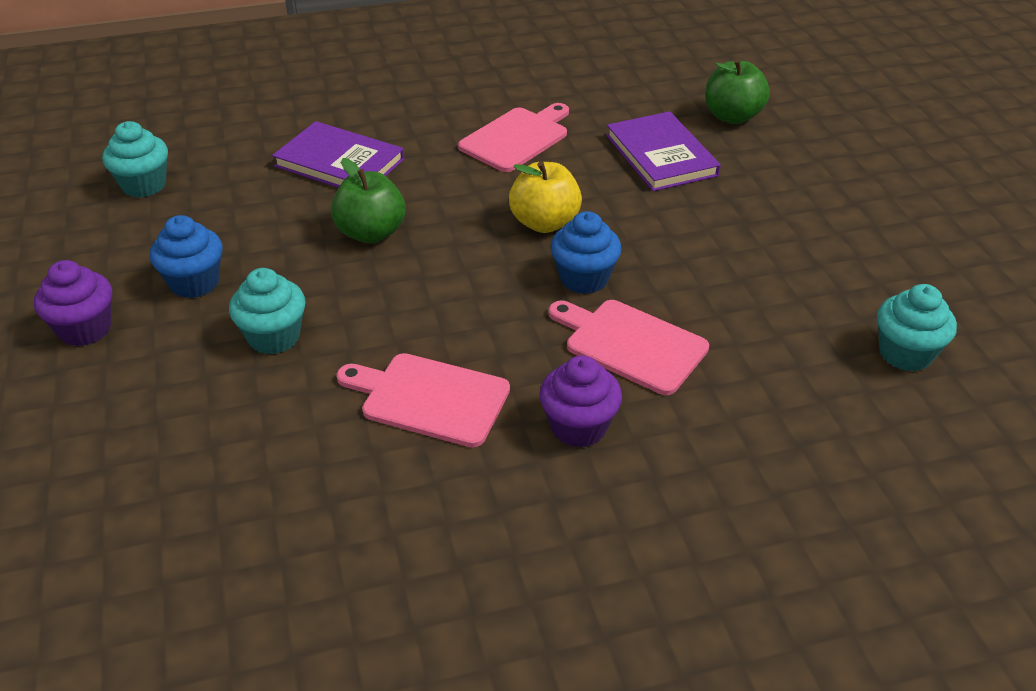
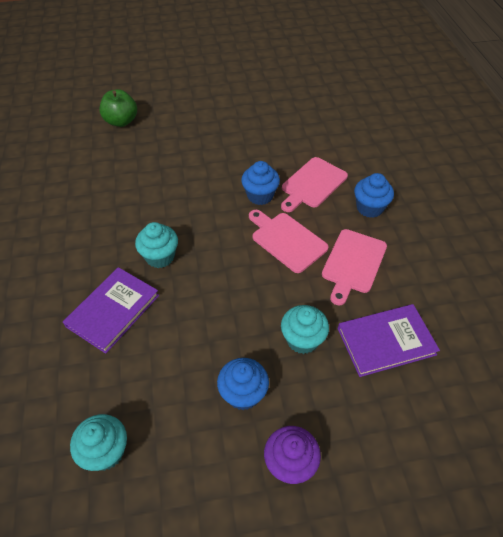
camera: 85 degrees left, 10 degrees up
green apple [331,158,406,243] -> none
pink cutting board [458,103,569,172] -> pink cutting board moved to [249,210,329,273]
yellow apple [509,161,582,233] -> none
purple cupcake [539,355,622,448] -> blue cupcake [354,173,394,218]
purple book [606,111,721,191] -> purple book moved to [338,304,440,377]
turquoise cupcake [877,284,957,372] -> turquoise cupcake moved to [135,222,178,268]

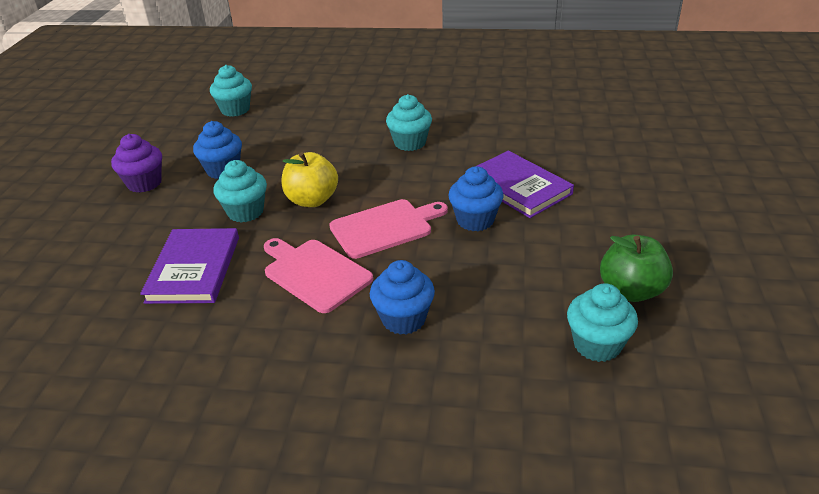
camera: 110 degrees right, 15 degrees down
purple book [63,267,159,354] -> purple book moved to [477,151,574,218]
green apple [100,89,137,127] -> green apple moved to [600,235,673,302]
pink cutting board [281,157,348,212] -> none
none -> yellow apple [282,152,338,207]
none -> turquoise cupcake [567,283,638,362]

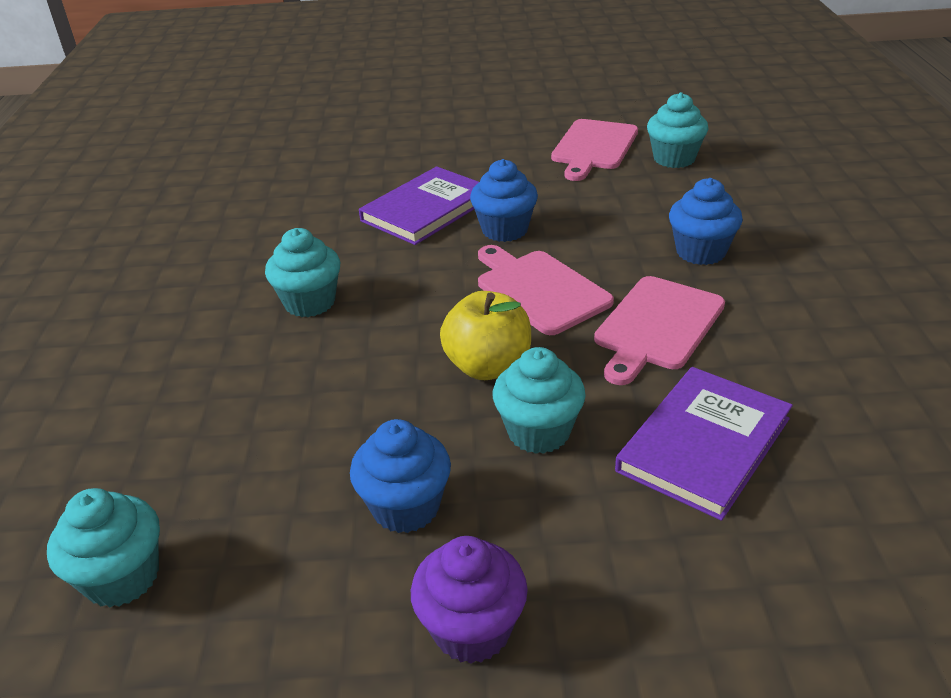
camera: 100 degrees left, 0 degrees up
purple book [140,228,239,304] -> purple book turned 45 degrees counterclockwise [615,367,793,521]
green apple [600,235,673,302] -> pink cutting board [551,119,638,181]

